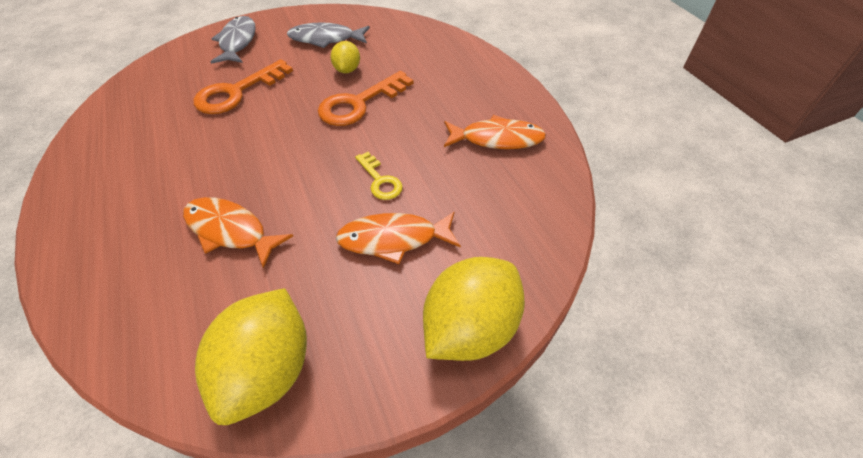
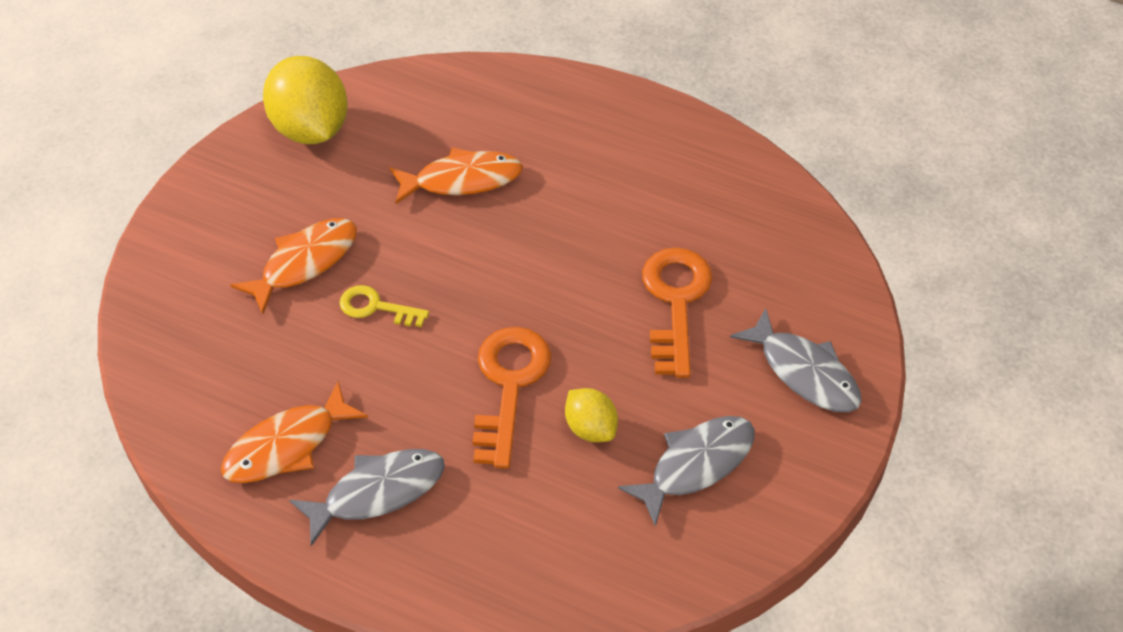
camera: 140 degrees right, 0 degrees up
yellow lemon [423,257,525,361] -> none
none -> grey fish [290,449,445,546]

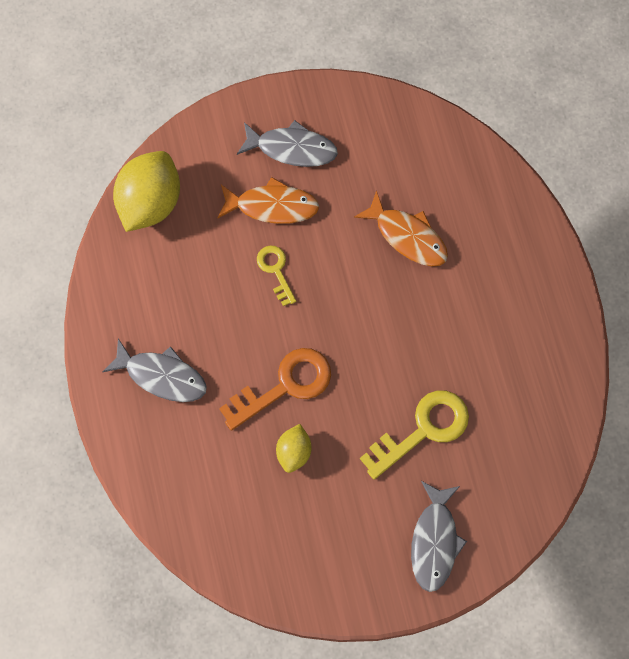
camera: 50 degrees right, 20 degrees up
orange fish [221,382,368,483] -> none
yellow lemon [263,56,348,144] -> yellow lemon moved to [113,151,180,232]
grey fish [618,416,755,526] -> grey fish moved to [237,120,338,167]
orange key [642,247,712,378] -> yellow key [360,390,469,480]

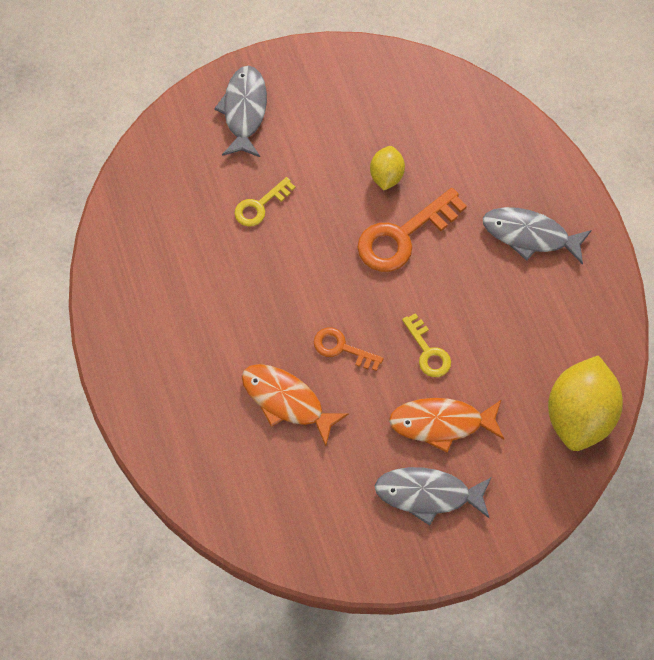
camera: 175 degrees right, 5 degrees down
yellow key [360,390,469,480] -> yellow key [234,177,295,227], size x0.57
none -> orange key [314,327,383,371]

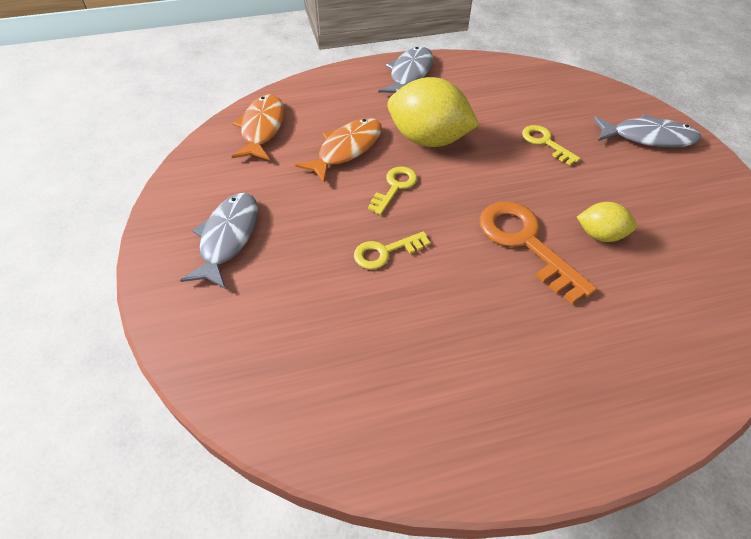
camera: 95 degrees right, 15 degrees down
orange key [314,327,383,371] -> yellow key [368,167,417,215]
orange fish [389,398,504,453] -> orange fish moved to [231,94,284,160]
grey fish [483,207,592,265] -> grey fish moved to [378,47,433,93]
yellow lemon [548,355,623,451] -> yellow lemon moved to [387,77,479,147]

